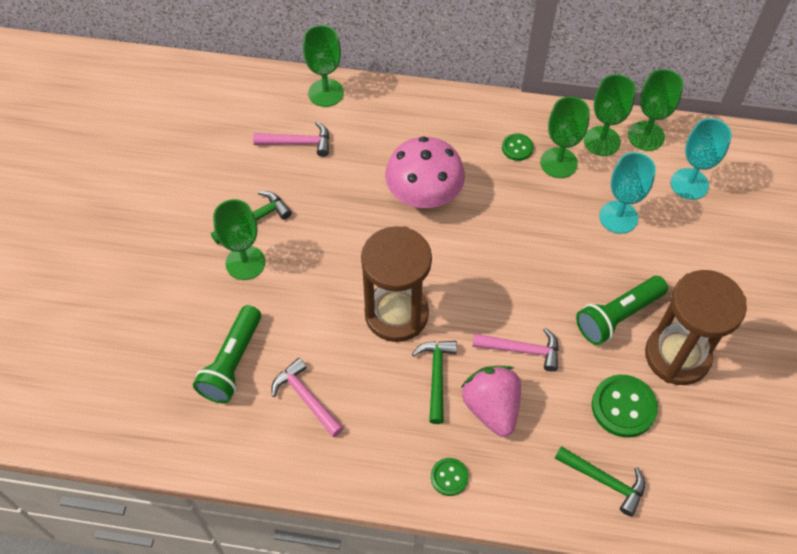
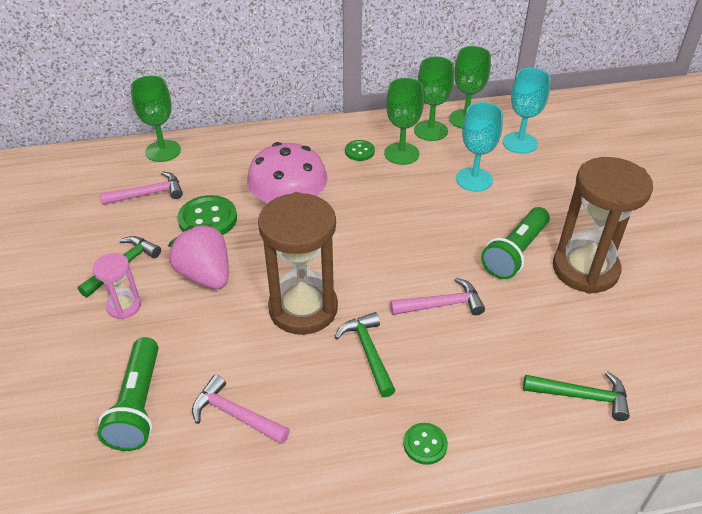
camera: 20 degrees left, 15 degrees down
green goblet [213,199,265,280] -> pink hourglass [92,253,141,319]
pink strawberry [461,366,521,437] -> pink strawberry moved to [168,224,229,289]
green button [592,375,658,438] -> green button moved to [177,195,237,235]

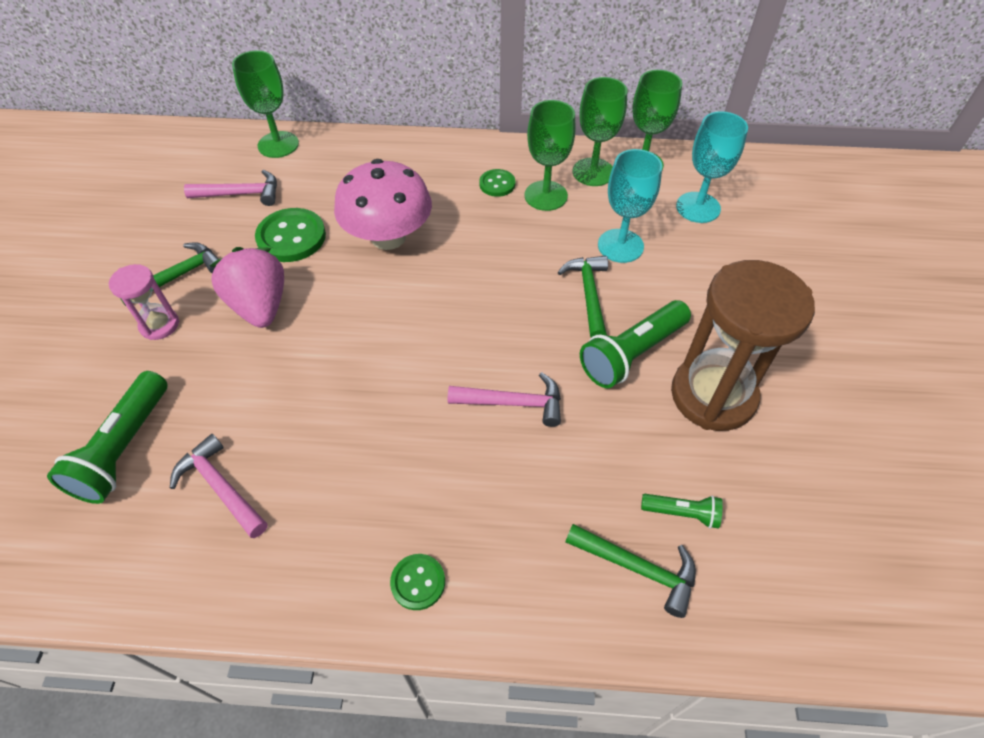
camera: 15 degrees right, 10 degrees up
brown hourglass [258,192,338,335] -> none
green hammer [335,312,396,397] -> green hammer moved to [558,256,608,338]
none -> green flashlight [641,494,723,529]

